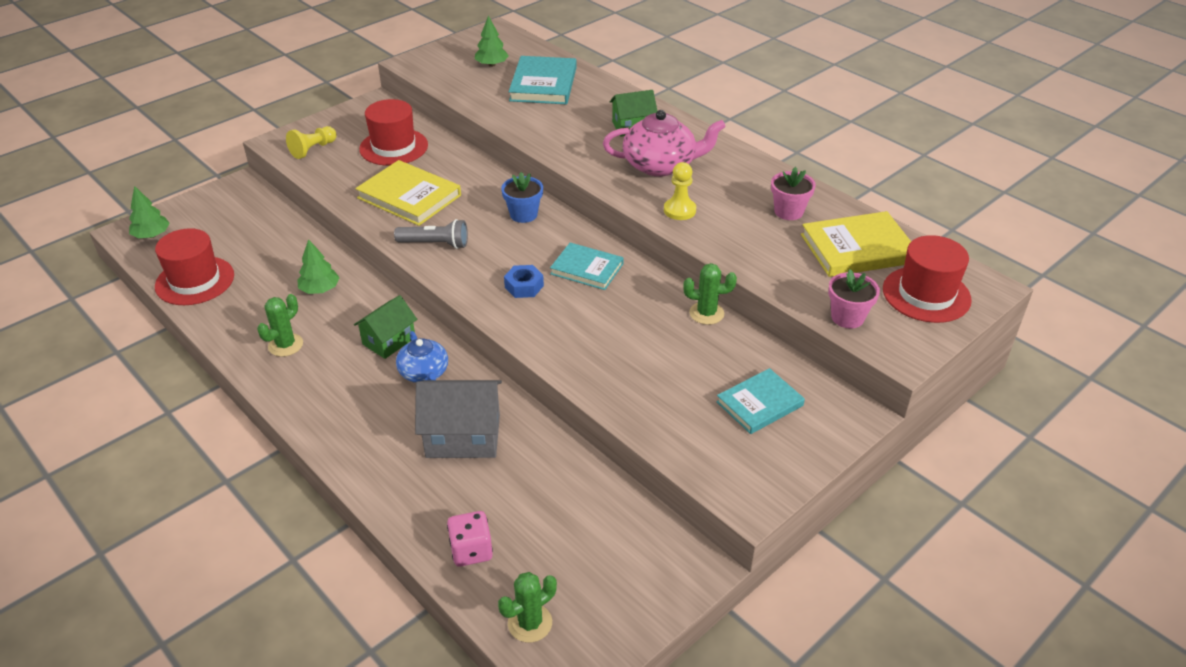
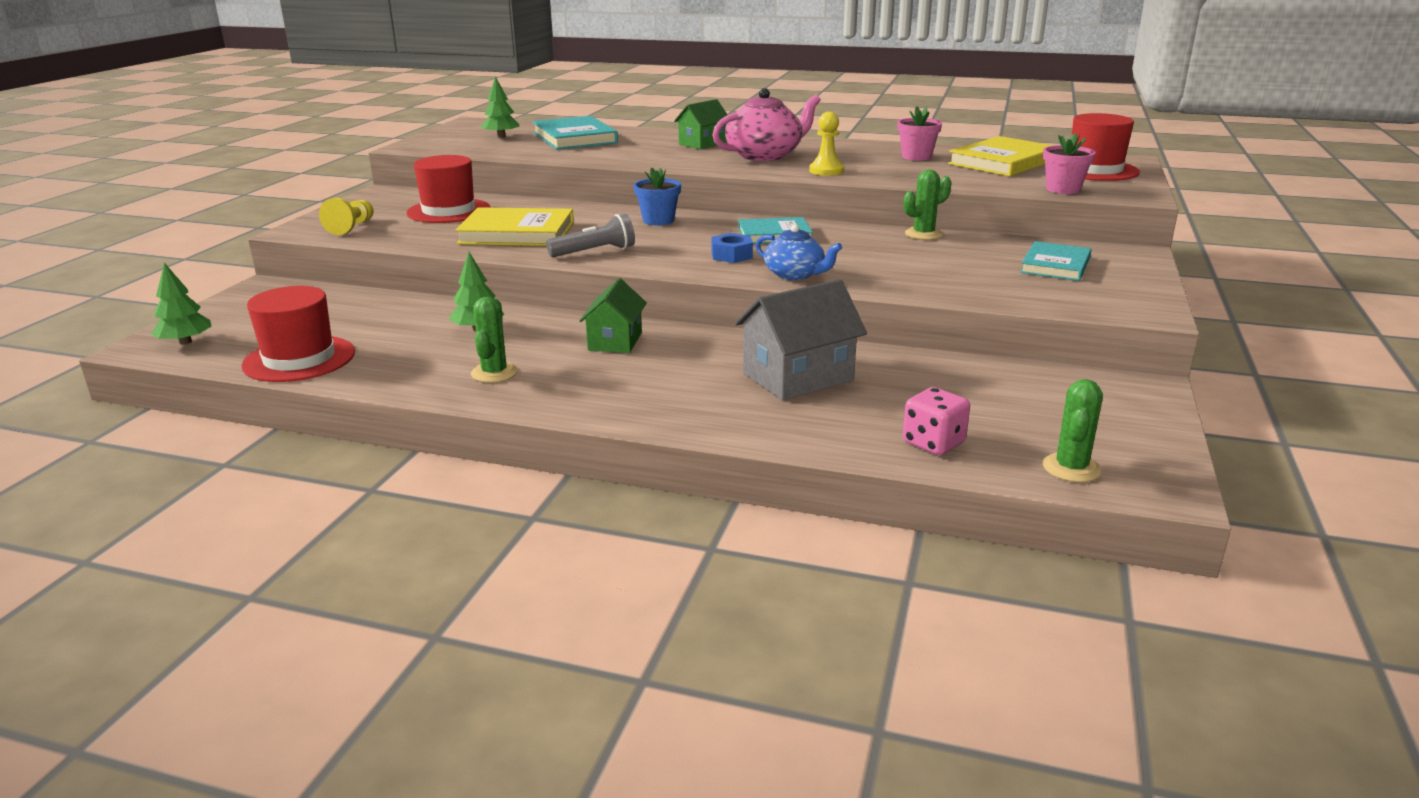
camera: 30 degrees left, 15 degrees down
blue teapot [396,331,448,383] -> blue teapot moved to [755,224,842,280]

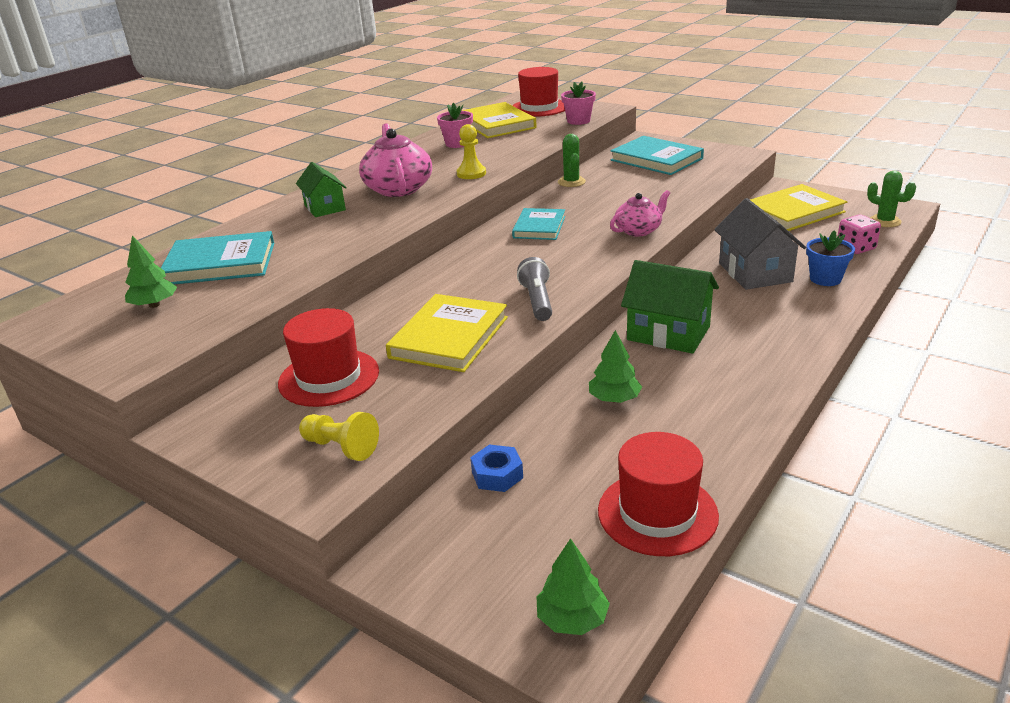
camera: 70 degrees left, 5 degrees up
green cactus [471,297,518,383] -> none
green house [579,278,647,353] -> green house [621,260,719,354], size x1.53
blue flower pot [634,167,681,225] -> blue flower pot moved to [806,230,855,286]
blue nut [711,233,753,263] -> blue nut moved to [470,445,523,492]
blue teapot [755,224,842,280] -> pink teapot [610,190,670,237]
turquoise book [1020,241,1091,281] -> turquoise book [611,136,704,175], size x1.51
none -> yellow book [750,184,847,231]

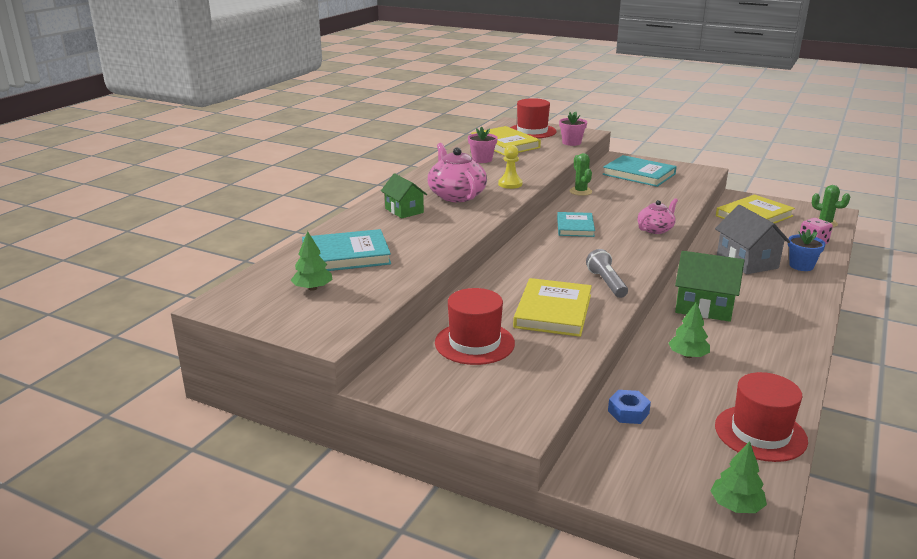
camera: 10 degrees left, 5 degrees down
yellow pawn [299,412,379,461] -> none

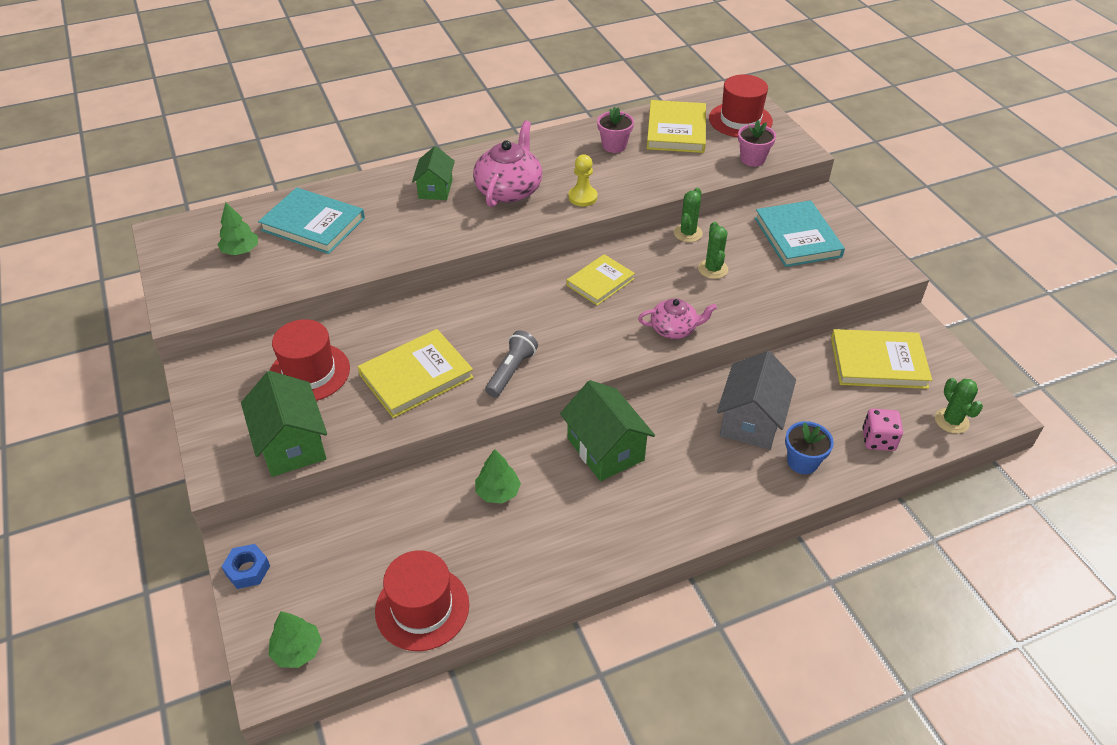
camera: 40 degrees right, 20 degrees up
turquoise book [557,212,595,237] -> yellow book [567,254,635,306]
blue nut [608,390,651,424] -> blue nut moved to [221,544,270,589]
none -> green house [241,371,327,477]
none -> green cactus [698,222,728,279]

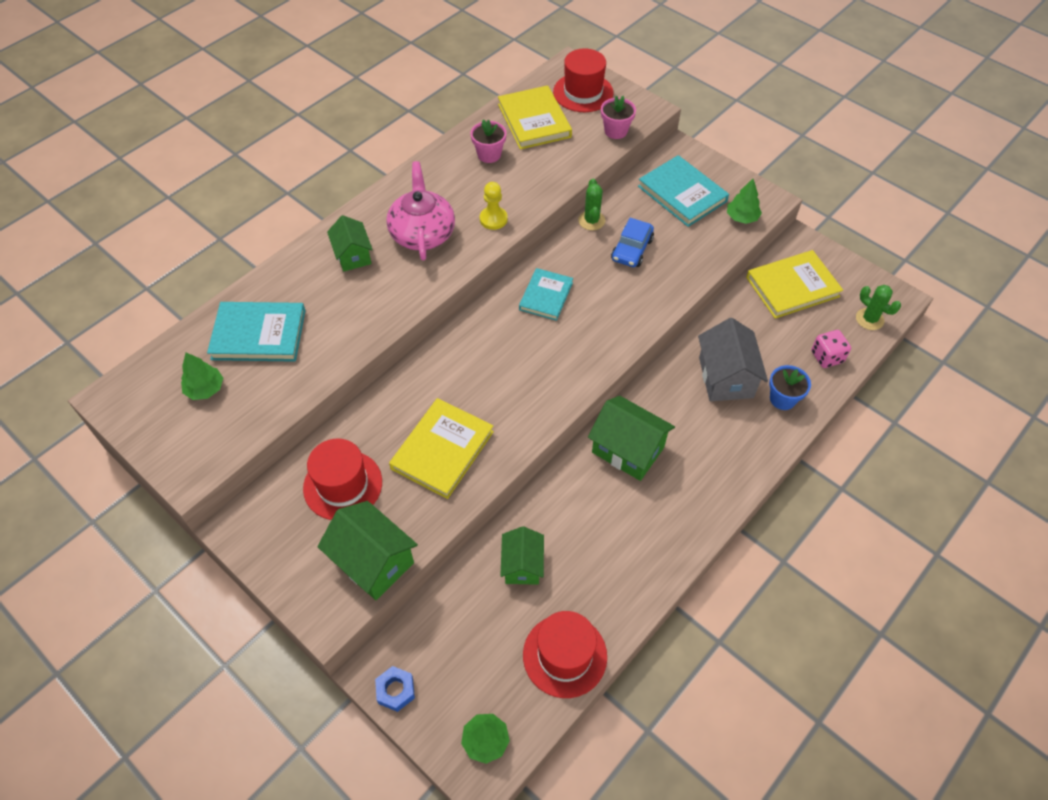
camera: 25 degrees left, 10 degrees up
green tree [475,449,521,503] -> green tree moved to [727,179,762,224]
grey flashlight [485,330,538,398] -> none
yellow book [567,254,635,306] -> turquoise book [519,268,573,321]
pink teapot [638,298,717,339] -> none
green cactus [698,222,728,279] -> blue car [611,218,654,267]
none -> green house [500,526,544,585]

